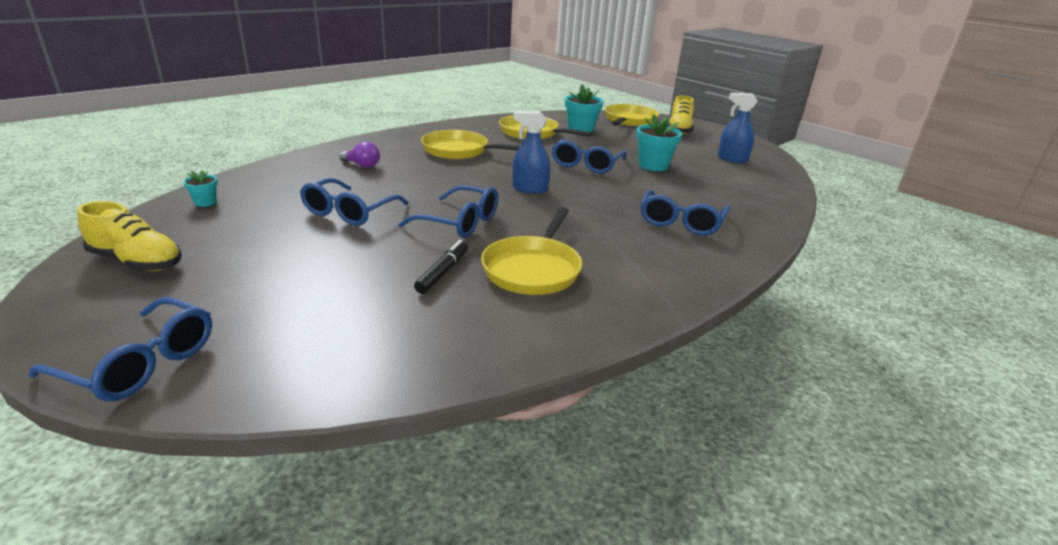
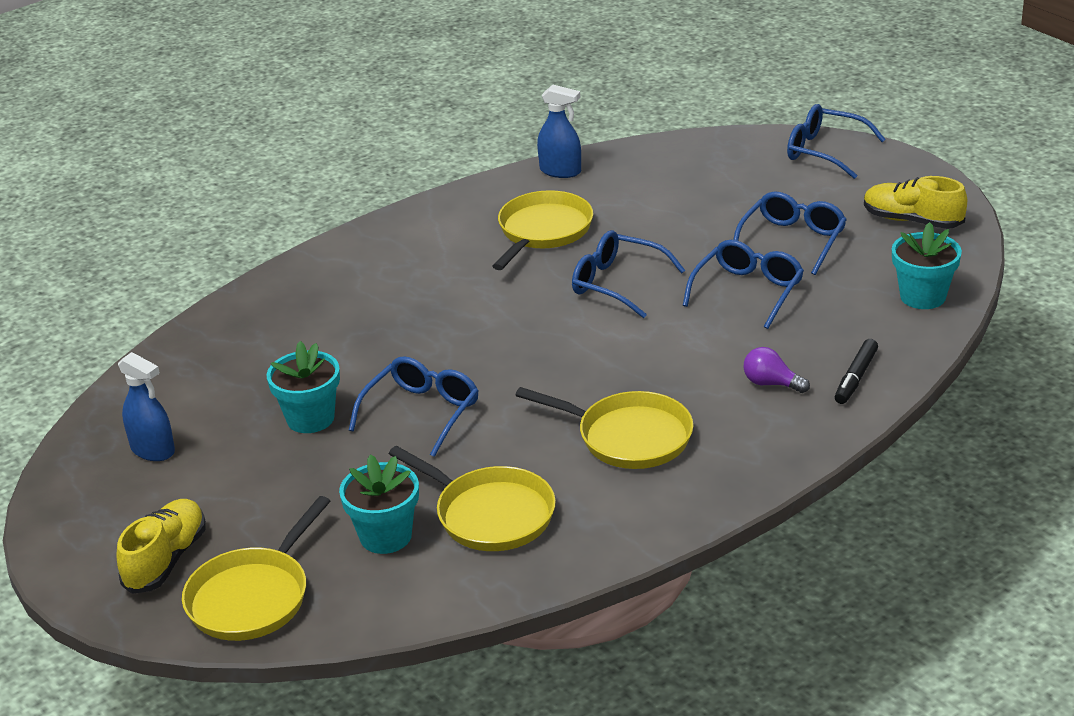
camera: 170 degrees left, 5 degrees up
turquoise flower pot [183,170,218,207] -> turquoise flower pot [892,222,962,309], size x1.91
black marker [414,240,468,294] -> black marker moved to [835,339,878,404]
blue spray bottle [513,111,550,194] -> blue spray bottle moved to [537,84,581,178]
blue glasses [641,189,730,236] -> blue glasses moved to [733,191,847,275]

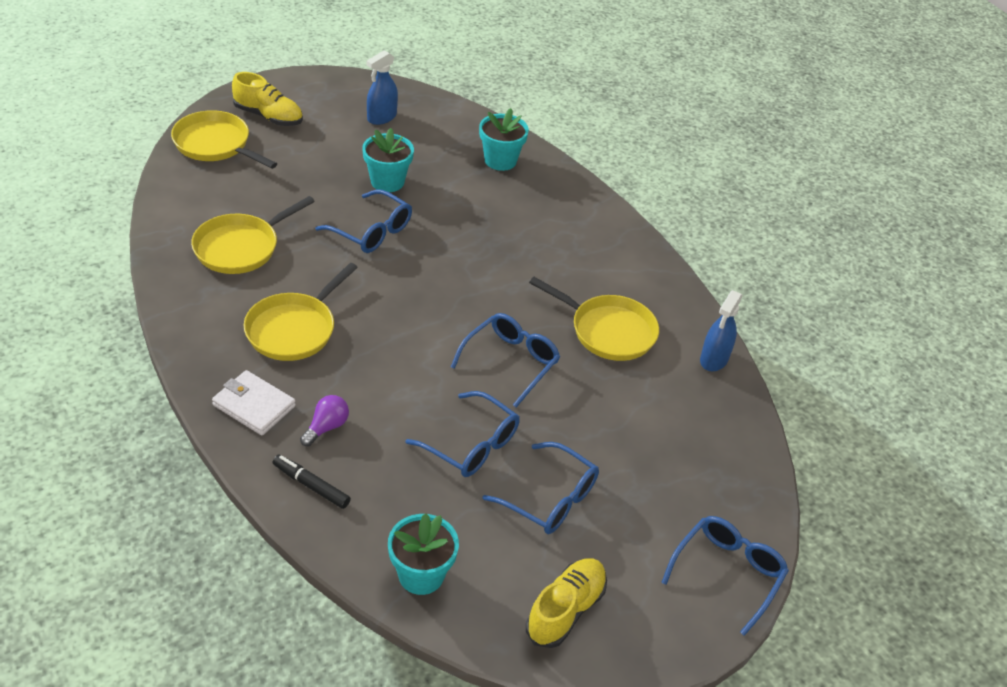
camera: 90 degrees right, 10 degrees up
turquoise flower pot [339,454,419,554] -> turquoise flower pot moved to [479,108,529,171]
none -> white wallet [212,370,296,435]

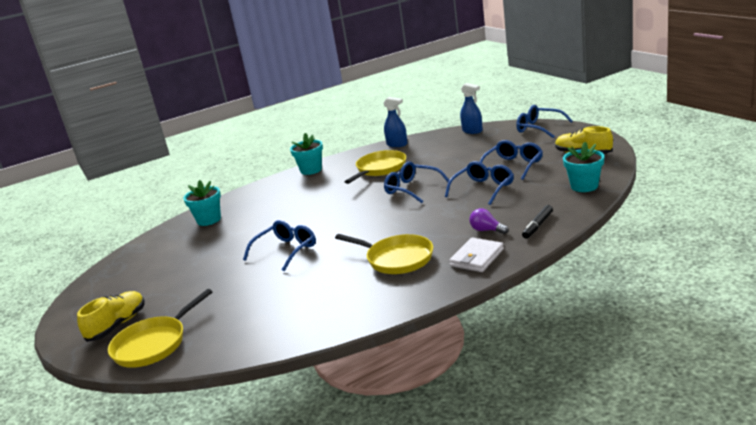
camera: 80 degrees left, 20 degrees down
yellow pan [191,196,315,274] -> none
turquoise flower pot [362,128,414,192] -> turquoise flower pot moved to [290,133,323,175]
blue spray bottle [367,50,398,125] -> blue spray bottle moved to [460,83,483,134]

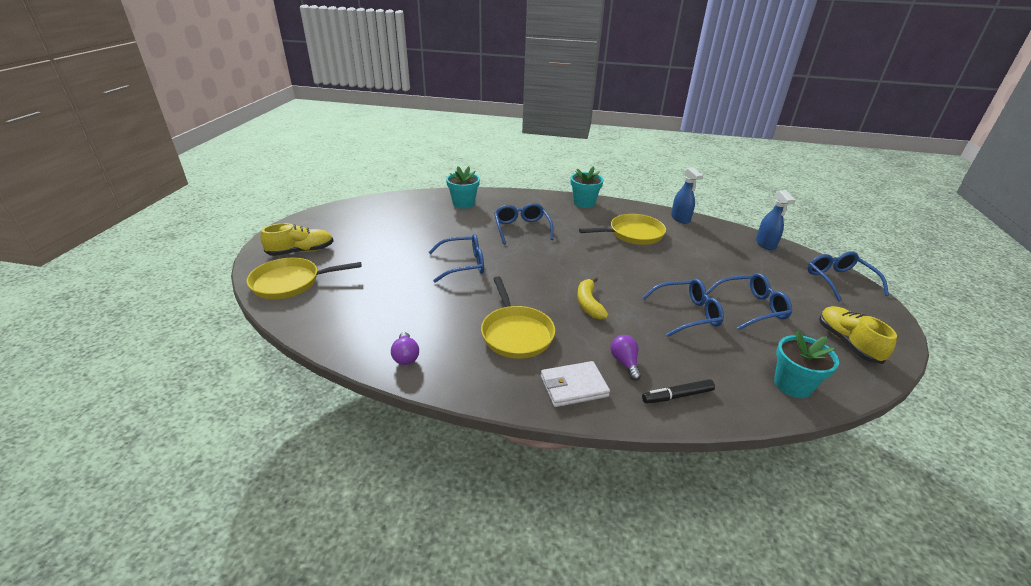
camera: 35 degrees right, 10 degrees up
blue glasses [384,161,449,203] -> blue glasses moved to [494,203,554,244]
none -> purple light bulb [391,332,419,365]
none -> yellow banana [577,277,608,320]

